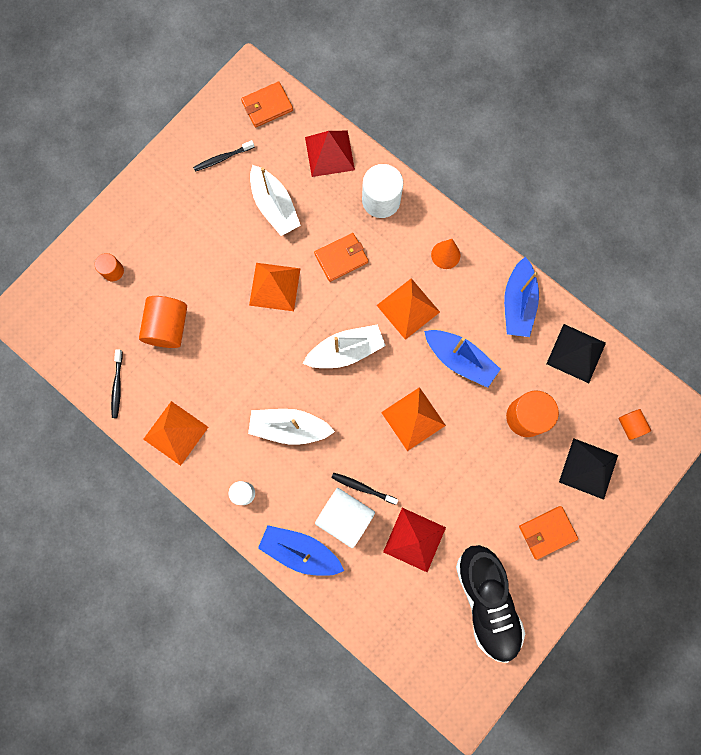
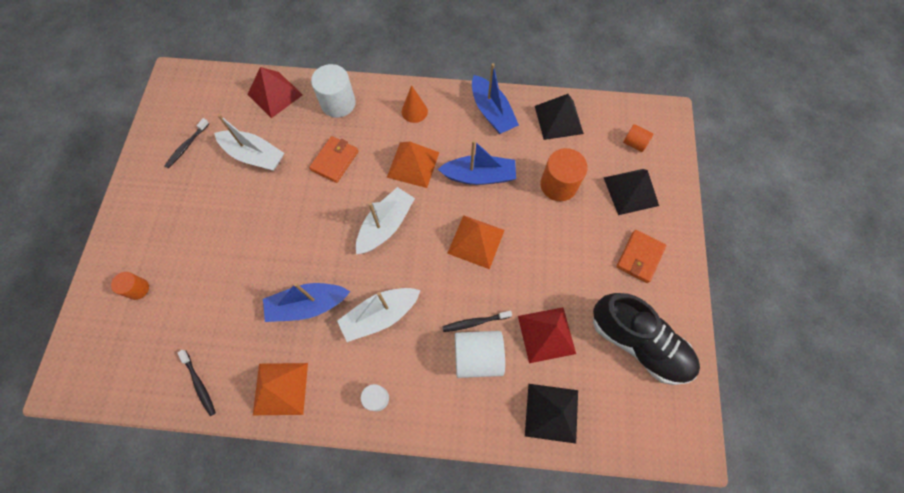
camera: 35 degrees left, 10 degrees down
orange cylinder [139,296,187,348] -> none
orange wallet [241,81,293,127] -> none
orange pyramid [249,263,301,311] -> none
blue boat [258,525,344,576] -> blue boat moved to [263,283,350,322]
none -> black pyramid [525,384,578,444]

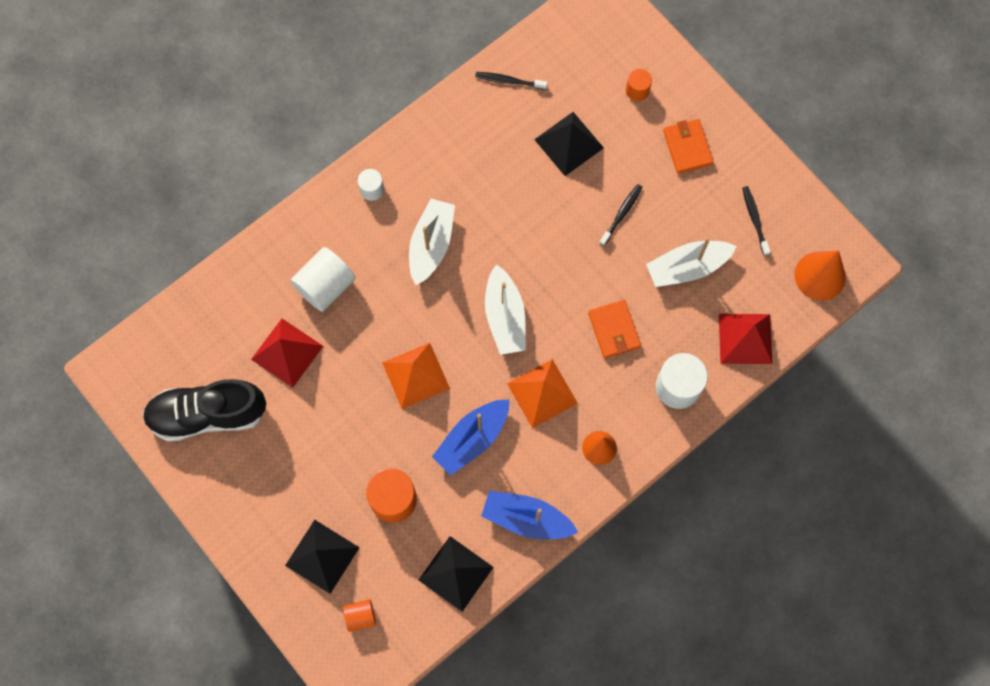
camera: 135 degrees right, 5 degrees up
orange pyramid [253,363,308,415] -> none
blue boat [263,283,350,322] -> none
black toothbrush [442,311,512,332] -> black toothbrush moved to [599,184,643,246]
black pyramid [525,384,578,444] -> black pyramid moved to [534,112,604,176]
orange wallet [616,230,666,283] -> orange wallet moved to [663,119,714,174]
none -> orange cone [795,250,846,301]

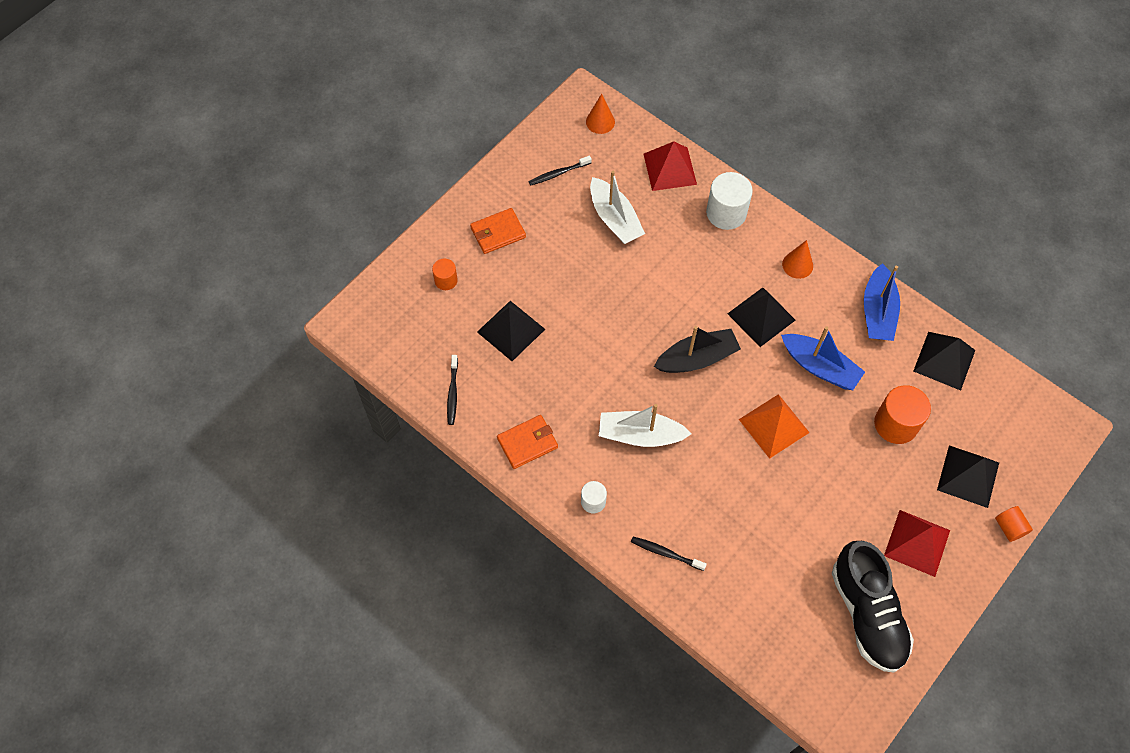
camera: 100 degrees left, 10 degrees down
red pyramid [251,319,323,388] -> red pyramid moved to [884,510,950,577]
white cylinder [291,247,356,312] -> none
orange cylinder [343,599,376,632] -> orange cylinder moved to [995,506,1033,542]
white boat [485,265,526,355] -> black boat [654,326,741,373]
orange pyramid [507,359,578,428] -> black pyramid [727,287,795,347]
orange wallet [588,300,641,359] -> orange wallet moved to [497,415,558,469]
black toothbrush [599,184,643,246] -> black toothbrush moved to [631,537,707,571]
orange cone [795,250,846,301] -> orange cone [586,94,615,134], size x0.65

